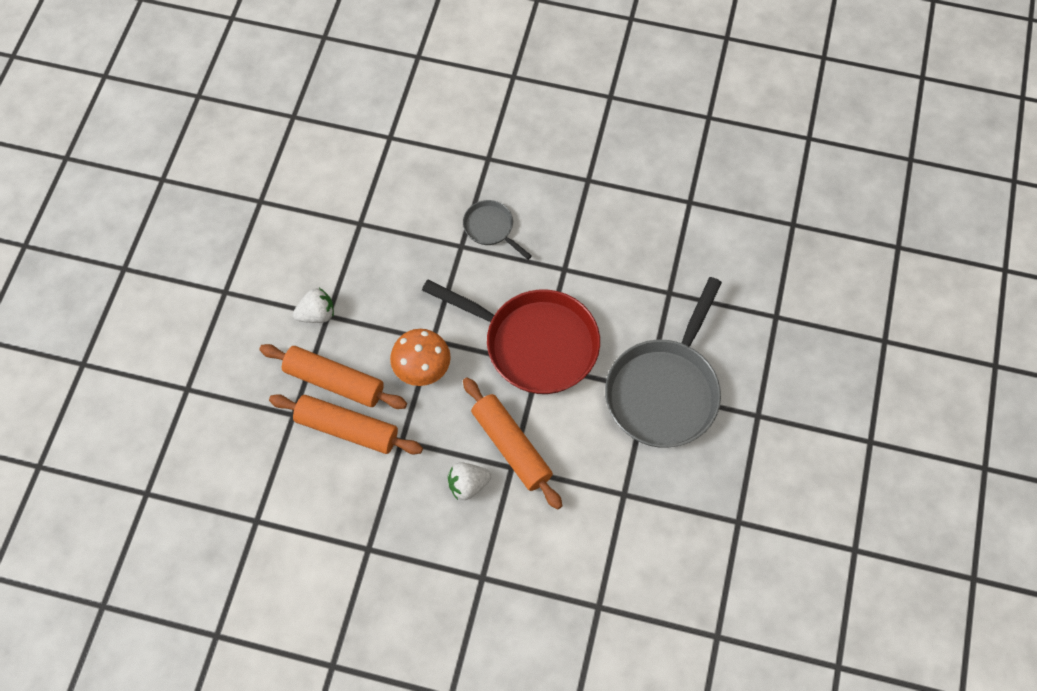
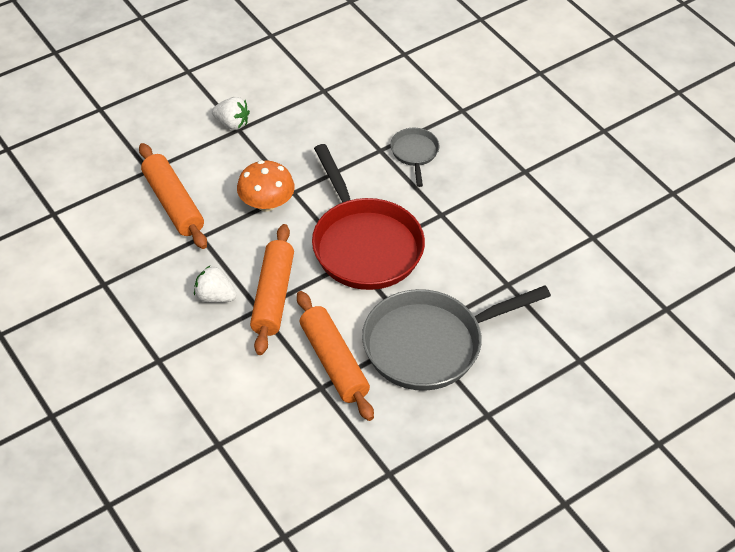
camera: 40 degrees right, 15 degrees down
orange rolling pin [259,344,407,409] -> orange rolling pin moved to [297,291,374,421]

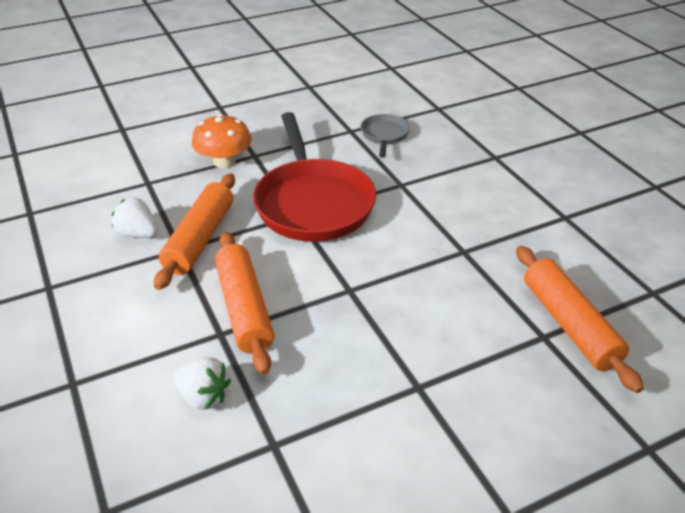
camera: 10 degrees right, 10 degrees down
orange rolling pin [139,143,207,249] -> orange rolling pin moved to [516,246,644,393]
white strawberry [212,97,250,130] -> white strawberry moved to [173,357,231,410]
grey pan [362,286,551,391] -> none

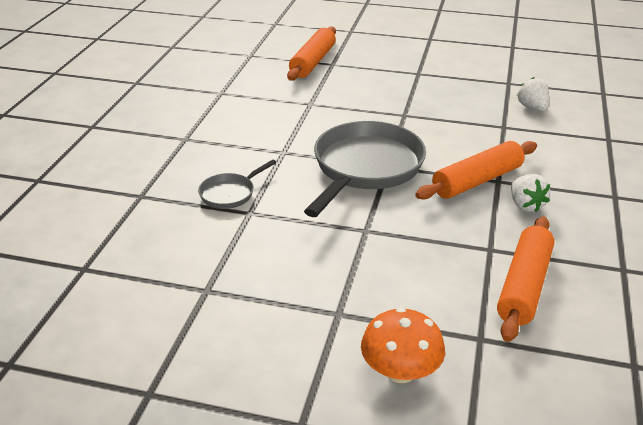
camera: 140 degrees left, 5 degrees down
orange mushroom [192,114,252,168] -> orange mushroom moved to [361,307,445,383]
orange rolling pin [215,232,274,375] -> orange rolling pin moved to [497,216,555,342]
red pan [253,112,376,242] -> grey pan [304,121,426,217]

